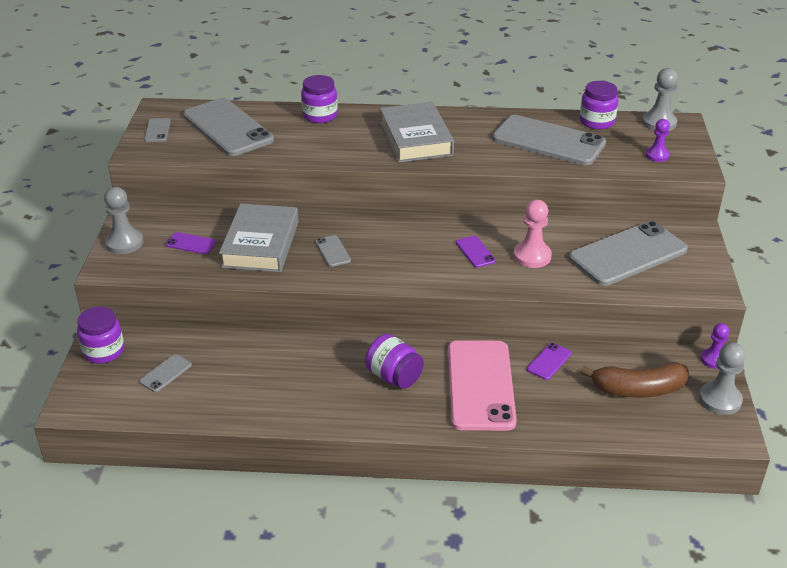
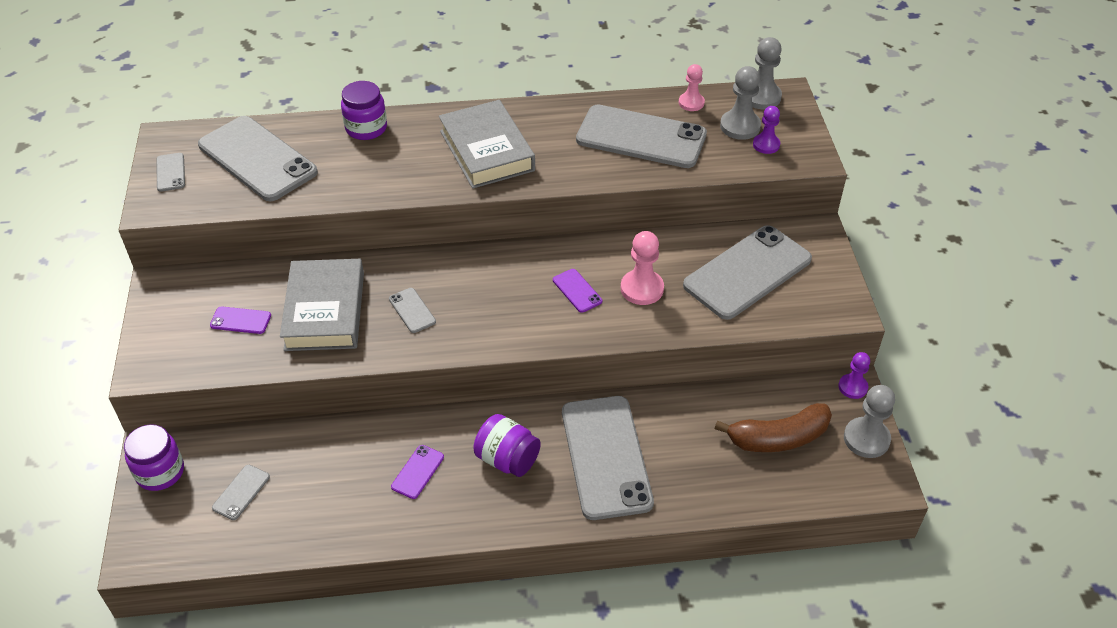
camera: 10 degrees left, 10 degrees up
grey pawn [104,187,144,254] -> grey pawn moved to [720,66,761,140]
pink phone [448,340,517,431] -> grey phone [562,396,654,520]
purple phone [527,343,571,380] -> purple phone moved to [391,445,444,499]
purple jar [580,81,618,129] -> pink pawn [679,64,705,111]

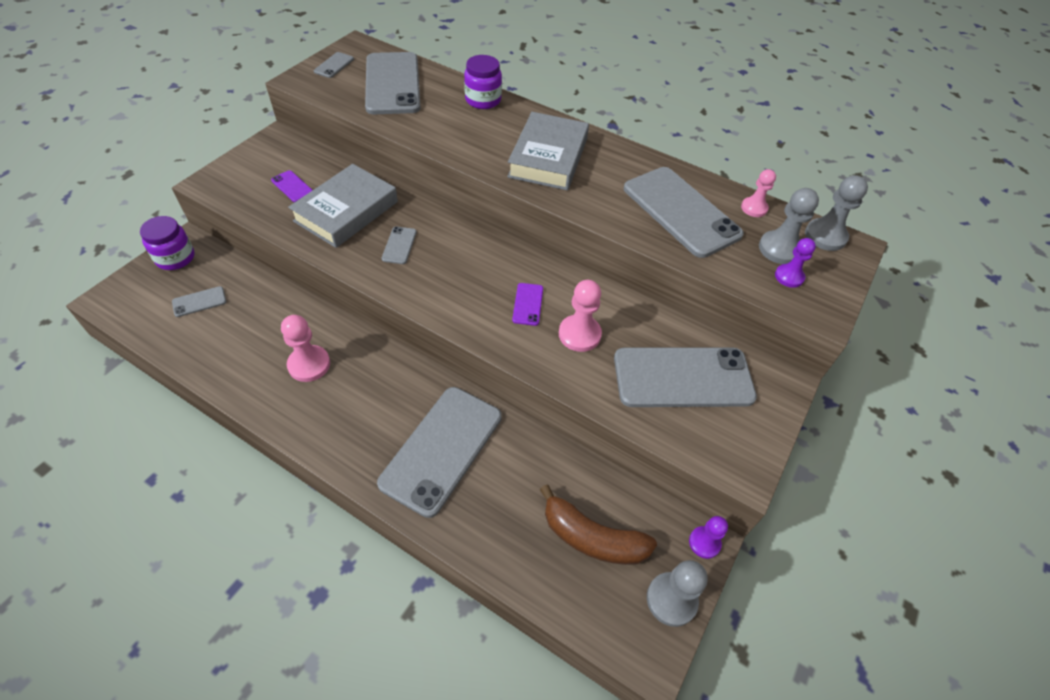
camera: 35 degrees right, 5 degrees up
purple phone [391,445,444,499] -> pink pawn [281,315,330,382]
purple jar [473,414,541,477] -> none

